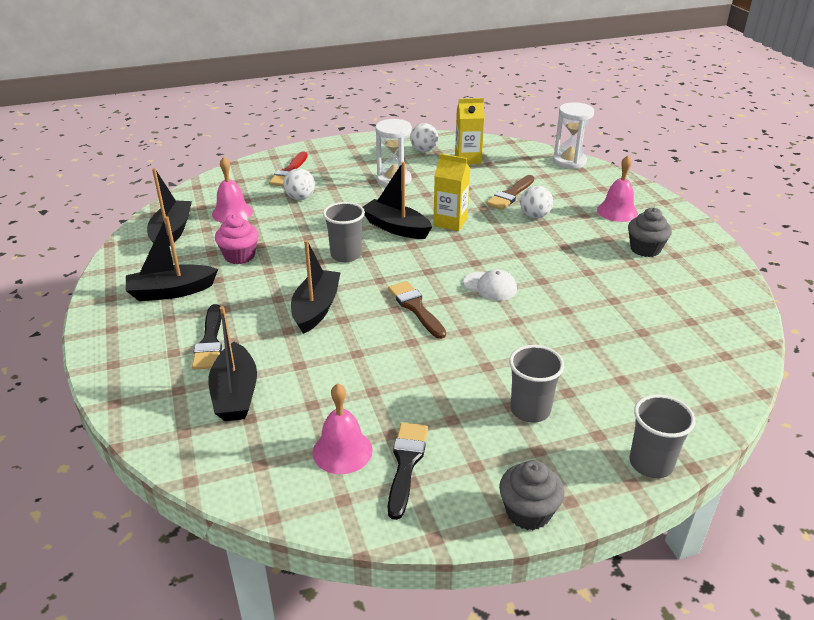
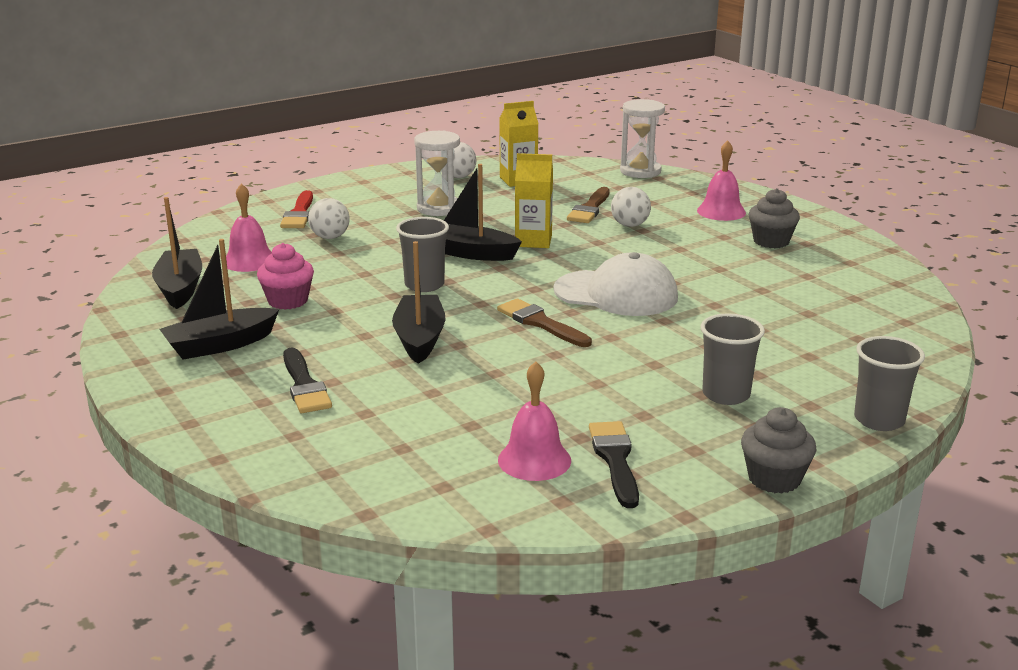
camera: 15 degrees left, 10 degrees down
black boat [208,306,257,421] -> none
white cap [463,269,517,301] -> white cap [553,252,678,316], size x1.85

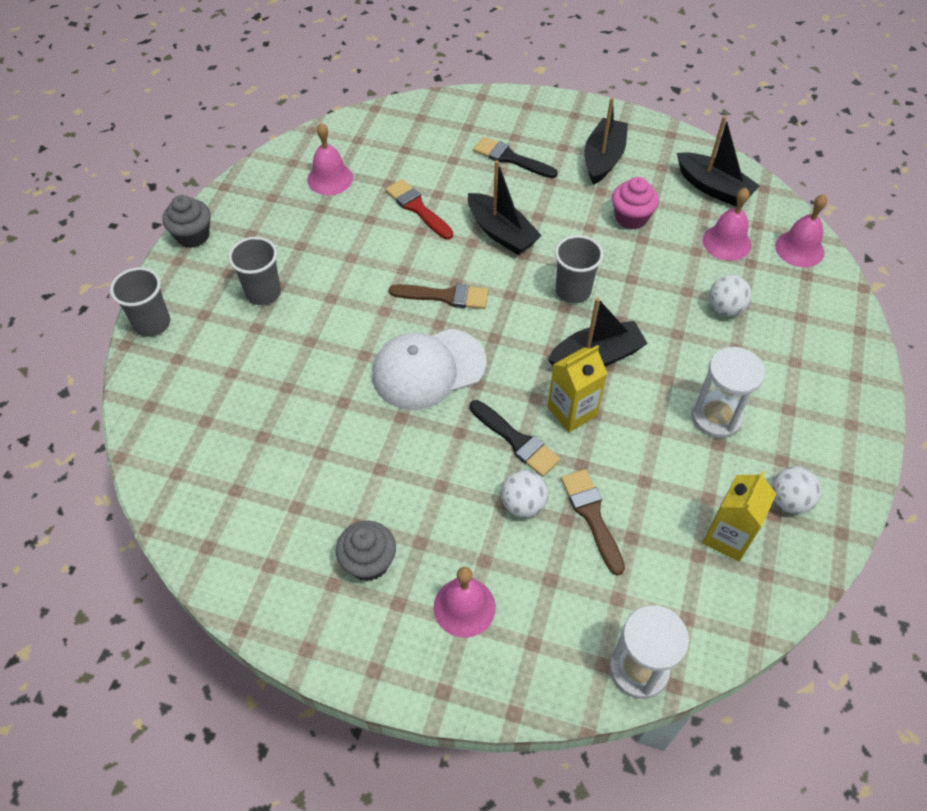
camera: 140 degrees right, 30 degrees up
red brush [280,190,313,228] -> red brush moved to [385,179,453,239]
black brush [589,421,639,508] -> black brush moved to [470,400,561,477]
none -> pink bell [775,194,827,267]

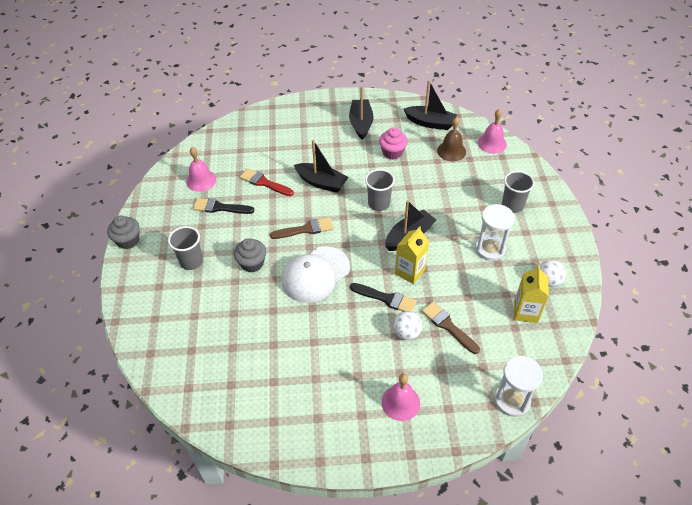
camera: 20 degrees left, 5 degrees down
grey cup [110,267,170,337] -> grey cup moved to [502,171,535,213]
grey cupcake [336,521,396,581] -> grey cupcake moved to [234,238,266,272]
black brush [473,137,558,178] -> black brush moved to [193,198,254,214]
pink bell [702,188,751,261] -> brown bell [437,117,466,162]
white ball [709,275,752,316] -> none

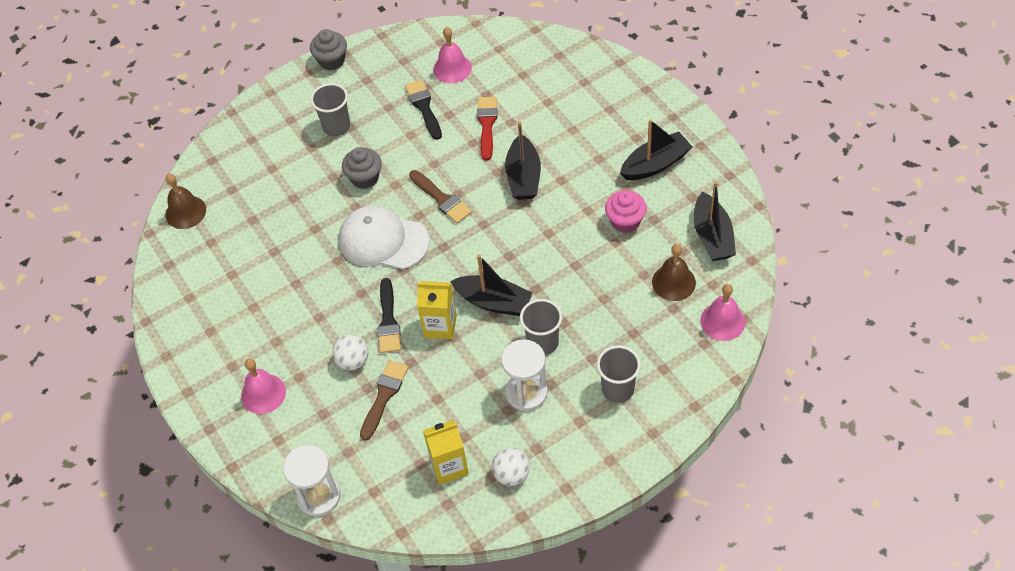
camera: 65 degrees right, 5 degrees up
grey cup [365,169,395,211] -> grey cup moved to [520,299,562,355]
none -> brown bell [166,174,206,229]

